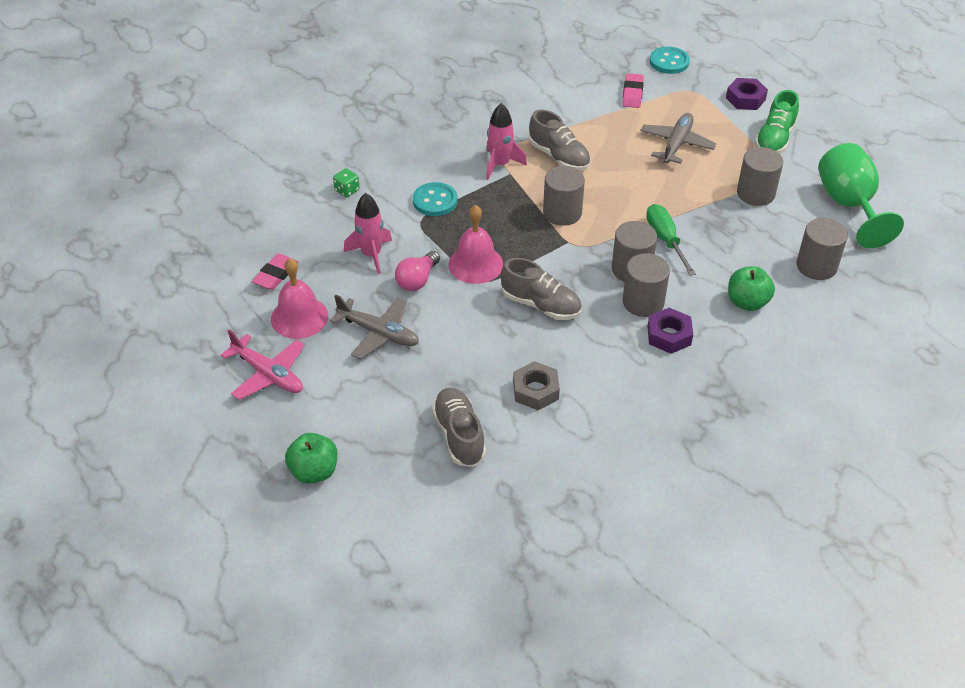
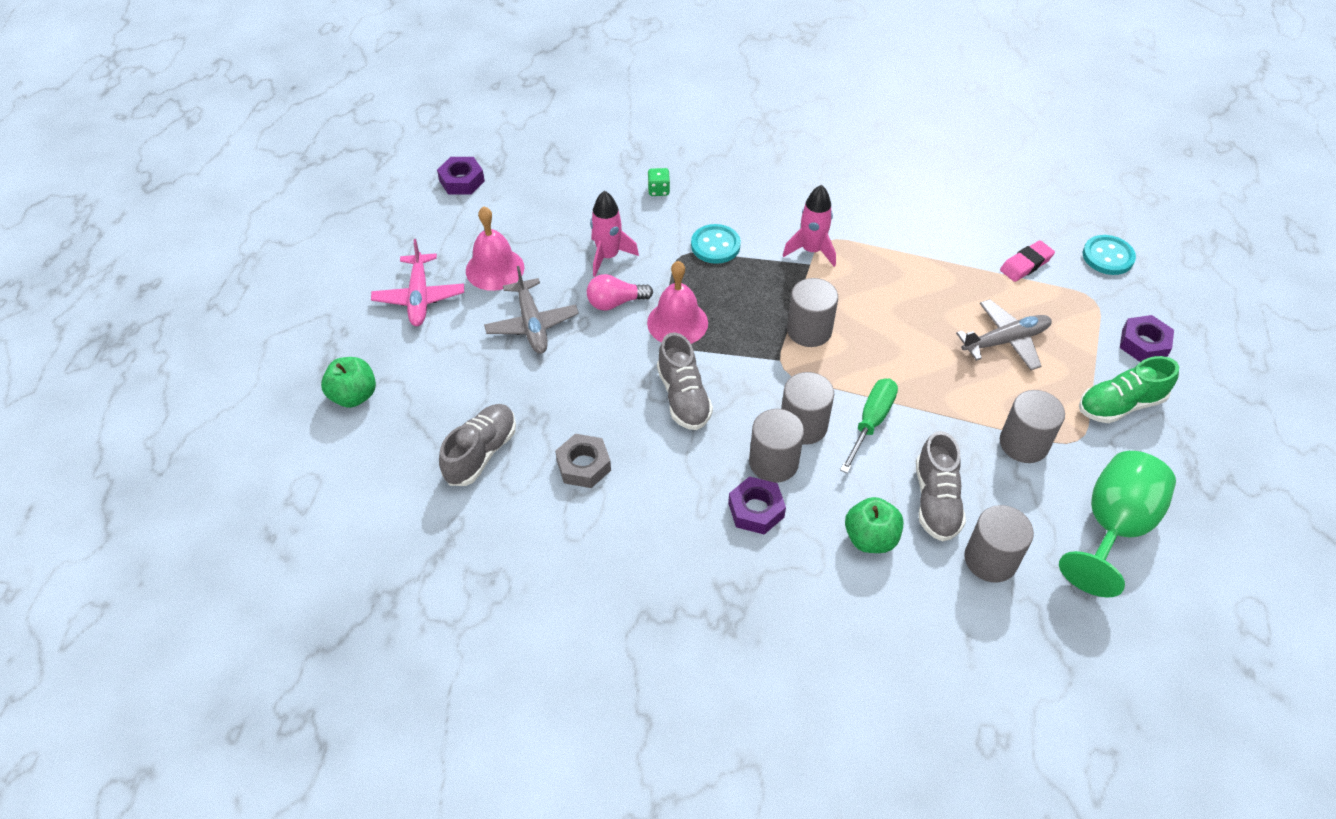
camera: 45 degrees right, 5 degrees up
pink eraser [252,254,298,290] -> none
grey shoe [529,110,591,171] -> grey shoe moved to [916,431,966,541]
none -> purple nut [437,157,485,195]

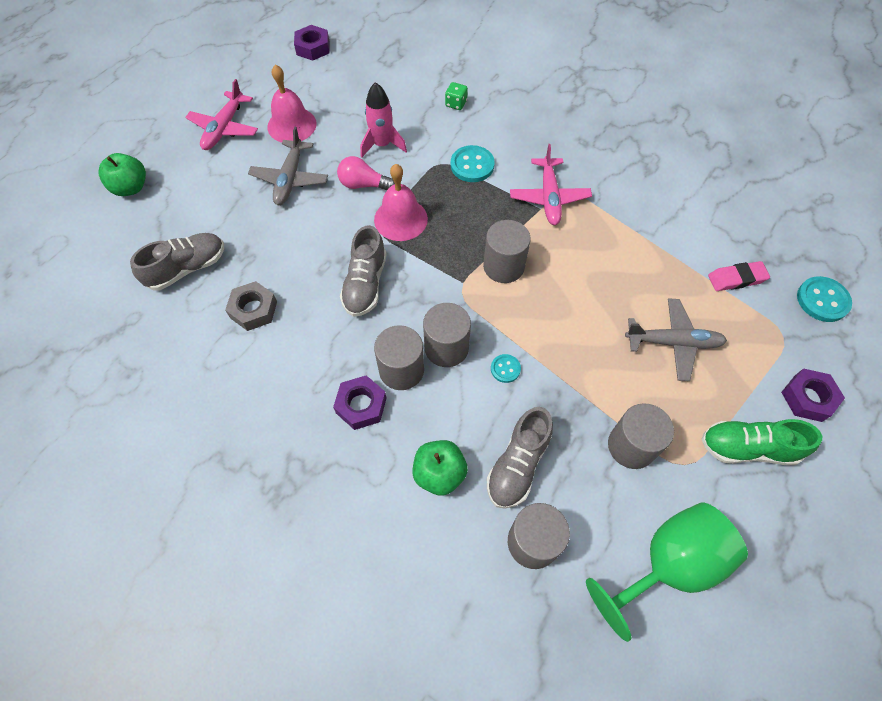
camera: 25 degrees right, 10 degrees up
pink rocket [783,185,836,267] -> pink plane [510,144,592,225]
green screwdriver [840,378,898,473] -> turquoise button [491,354,521,383]

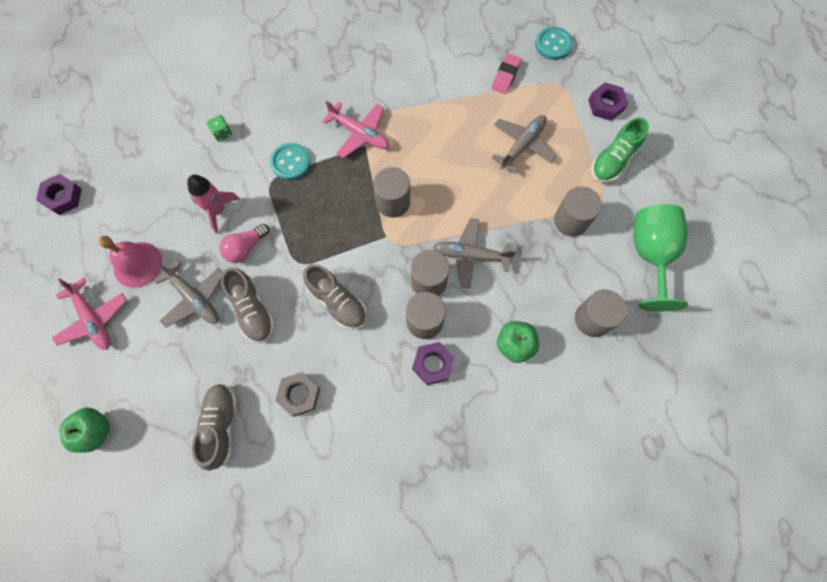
camera: 55 degrees left, 10 degrees up
pink bell [374,164,428,241] -> none
grey shoe [487,407,553,509] -> grey shoe moved to [221,268,275,343]
turquoise button [491,354,521,383] -> grey plane [433,218,516,289]

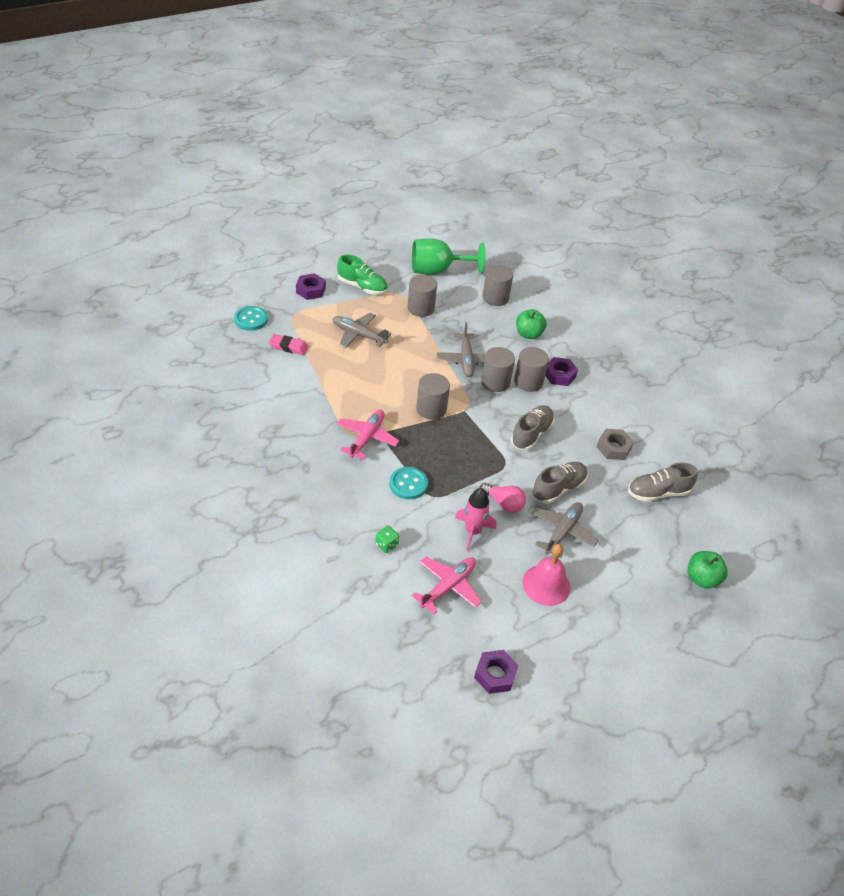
camera: 105 degrees left, 25 degrees down
pink plane [52,278,127,350] -> pink plane moved to [412,557,482,615]

